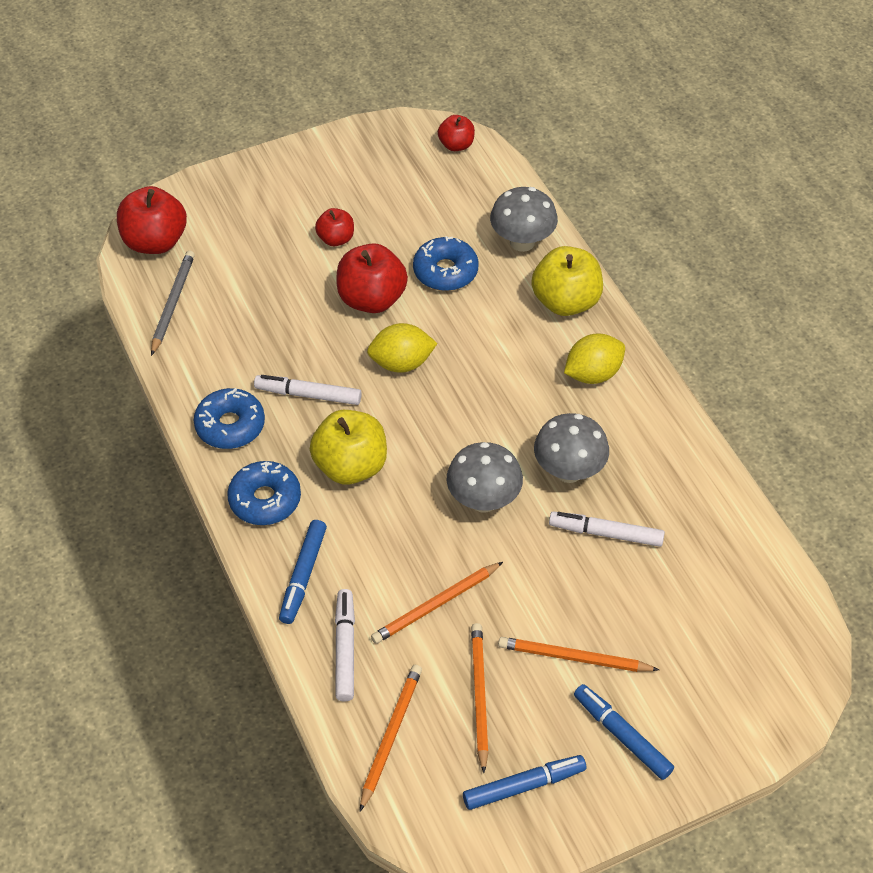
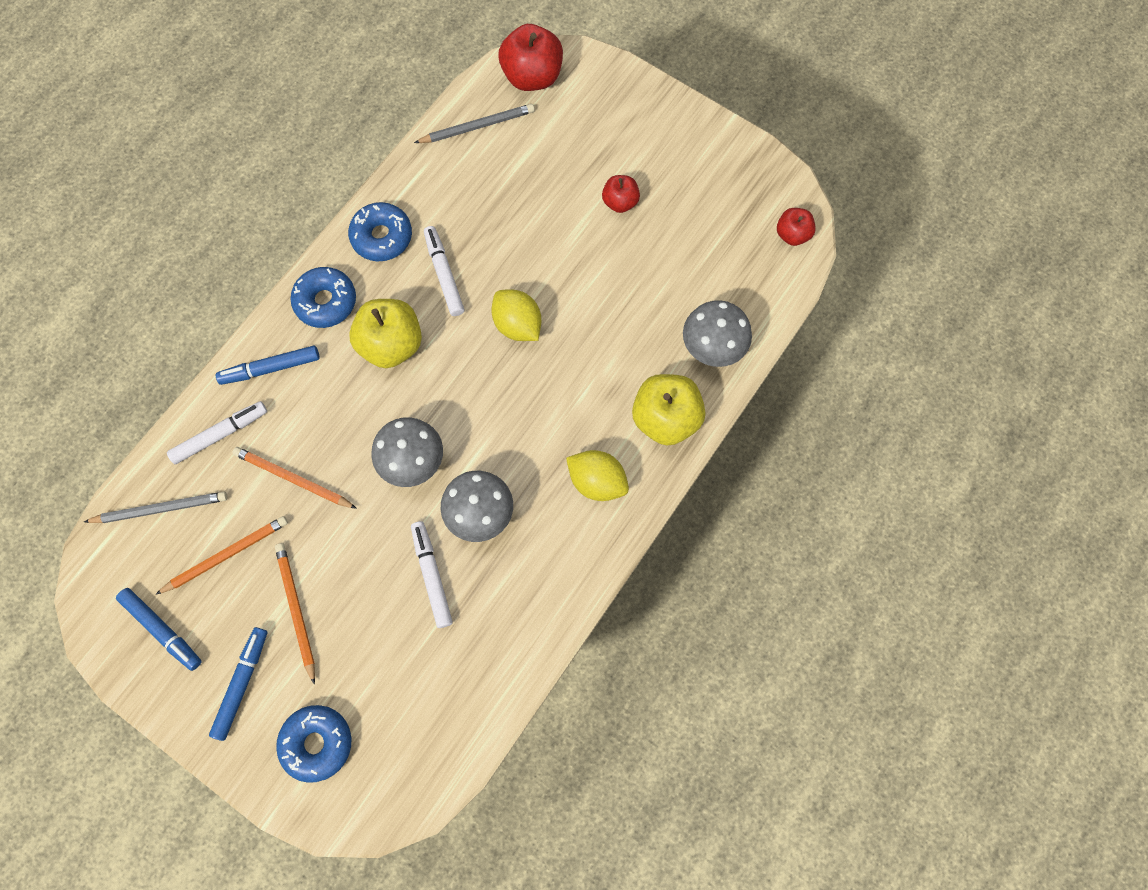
camera: 60 degrees right, 20 degrees up
red apple [336,243,408,313] -> none
orange pencil [360,665,422,811] -> grey pencil [84,492,227,523]
blue donut [413,236,479,291] -> blue donut moved to [276,705,351,783]

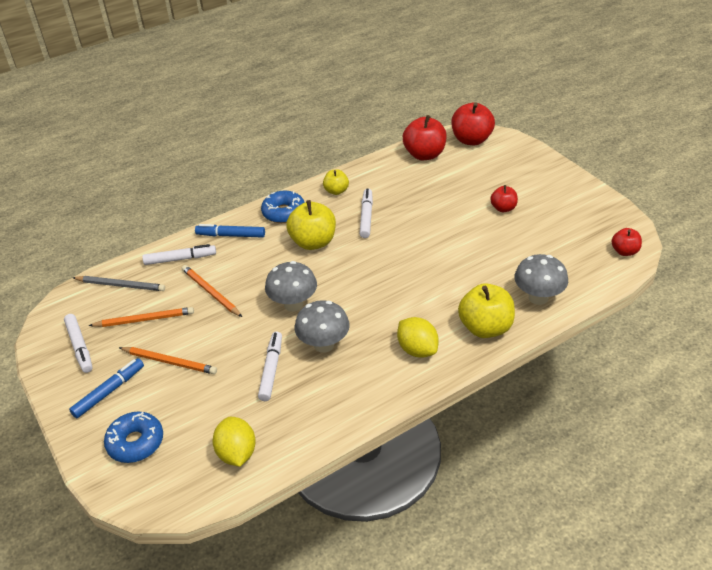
camera: 25 degrees right, 30 degrees down
blue marker [116,588,202,671] -> white marker [64,314,93,373]
orange pencil [275,543,315,685] -> orange pencil turned 105 degrees clockwise [119,347,217,374]
blue donut [348,202,412,261] -> yellow apple [323,169,349,195]
grey pencil [414,104,535,143] -> red apple [403,115,447,160]
yellow lemon [491,289,541,341] -> yellow lemon moved to [212,417,256,467]

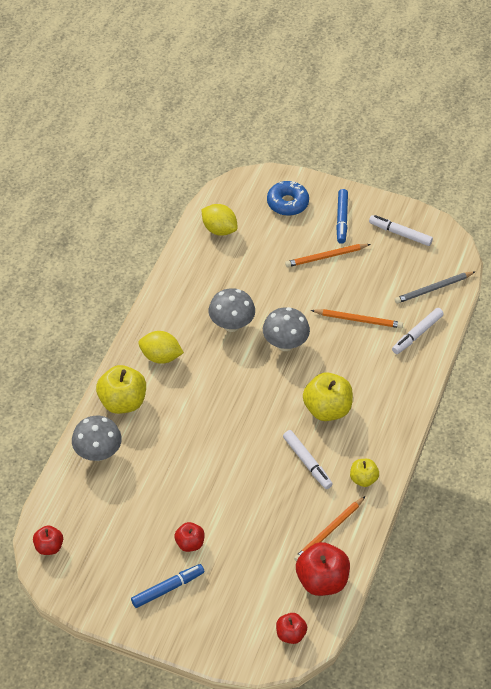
camera: 140 degrees right, 10 degrees up
orange pencil [89,307,194,327] -> orange pencil moved to [294,496,365,562]
blue marker [195,224,265,238] -> blue marker moved to [131,564,204,608]
white marker [258,332,282,401] -> none
blue donut [261,191,305,223] -> none
red apple [451,102,495,145] -> red apple [276,613,307,644], size x0.57

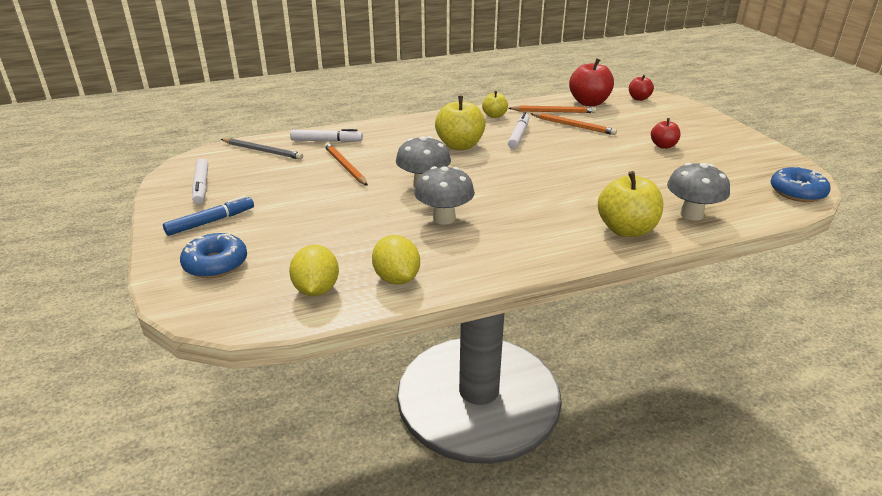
camera: 130 degrees left, 20 degrees down
red apple [33,526,63,555] -> blue donut [770,166,830,202]
blue marker [131,564,204,608] -> none
yellow lemon [138,331,184,364] -> yellow lemon moved to [372,235,420,285]
orange pencil [285,244,371,267] -> orange pencil moved to [530,113,617,135]

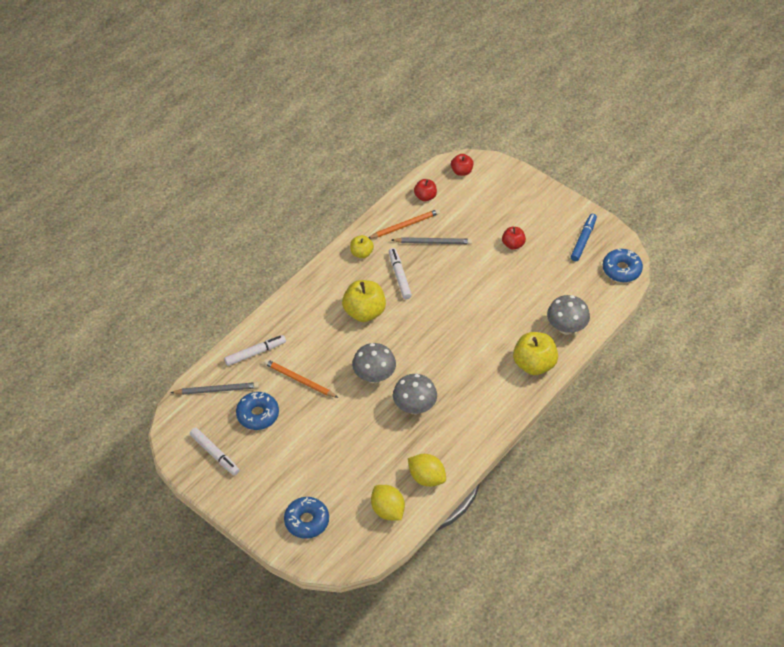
camera: 30 degrees left, 20 degrees up
blue marker [163,196,254,236] -> blue marker moved to [571,214,597,261]
orange pencil [530,113,617,135] -> grey pencil [391,237,472,244]
red apple [569,58,614,106] -> red apple [414,179,437,201], size x0.57
none -> blue donut [236,392,279,430]

